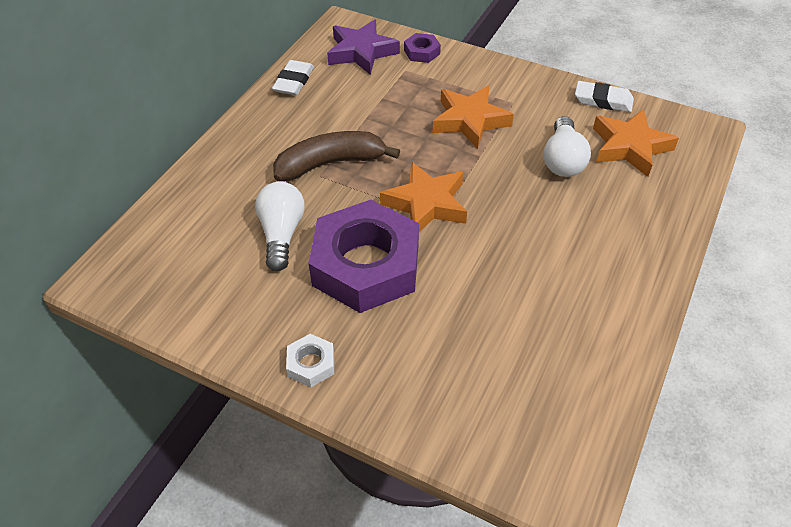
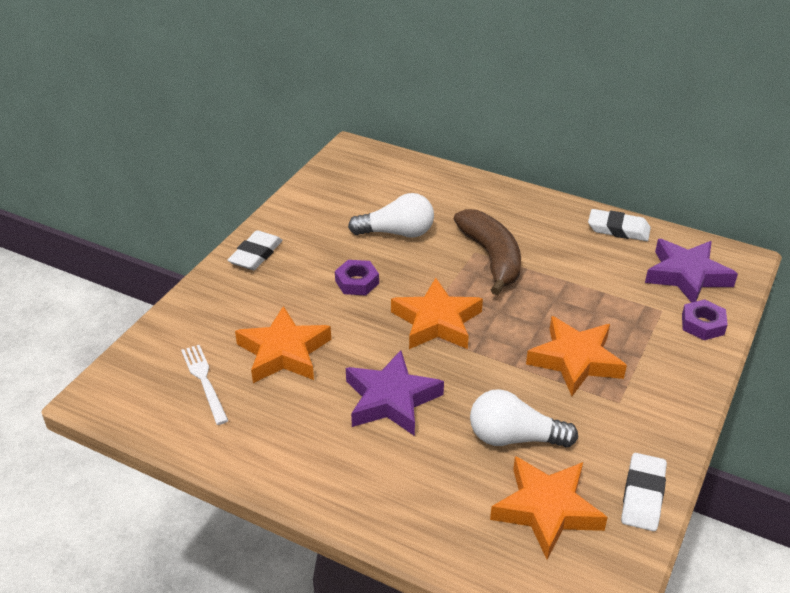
camera: 90 degrees right, 10 degrees down
white nut [286,334,334,387] -> white eraser [228,230,283,270]
purple nut [308,200,419,313] -> purple nut [335,260,379,295], size x0.41
none -> white fork [181,345,228,425]
none -> orange star [235,306,331,383]
none -> purple star [346,350,444,436]

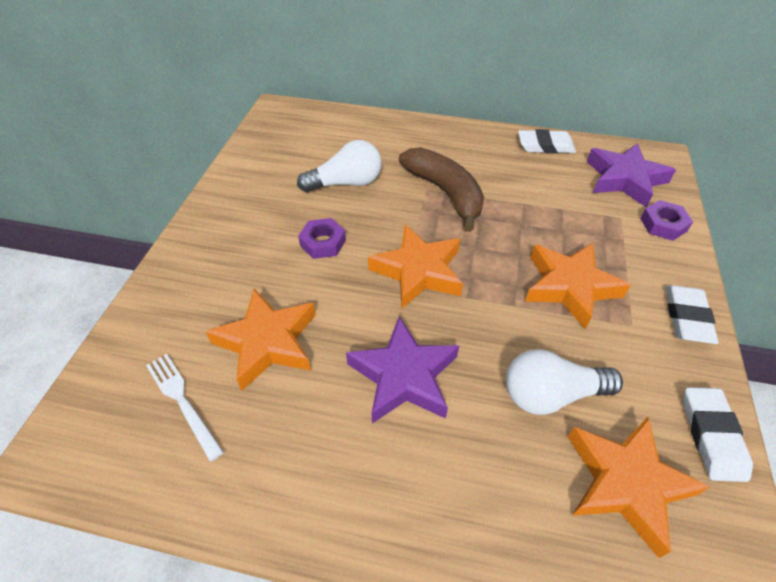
camera: 15 degrees left, 10 degrees up
white eraser [228,230,283,270] -> white eraser moved to [665,285,718,344]

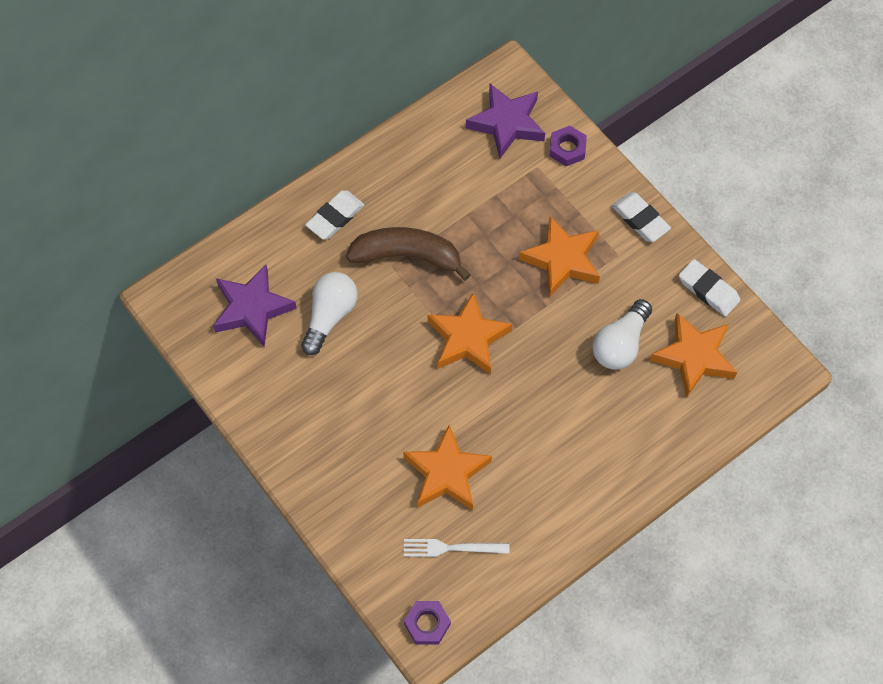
camera: 50 degrees left, 15 degrees up
purple nut [298,218,346,259] -> purple nut moved to [404,601,451,644]
purple star [346,316,459,424] -> purple star moved to [213,264,297,346]
white eraser [518,129,576,154] -> white eraser moved to [305,190,364,239]

